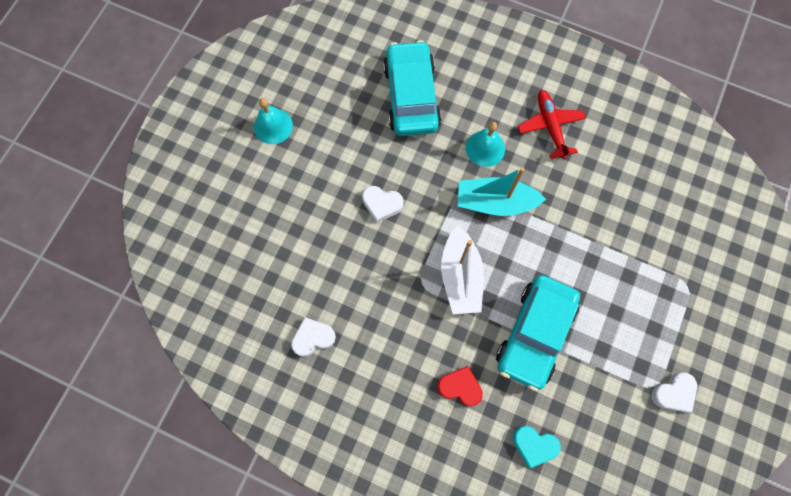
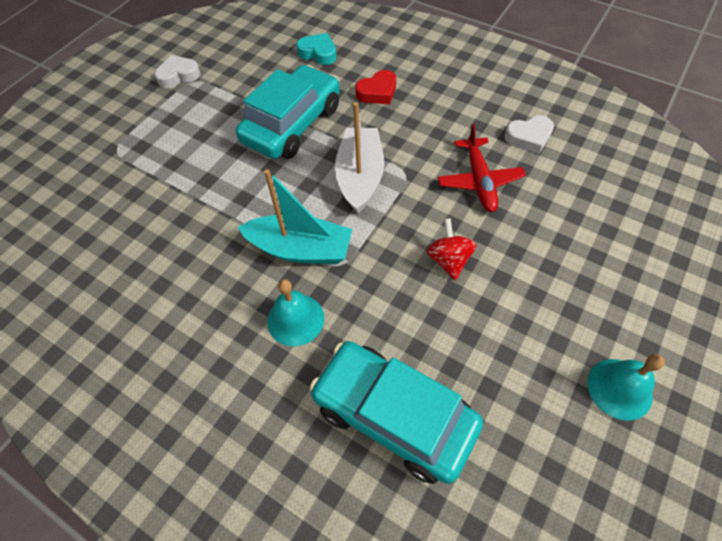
camera: 170 degrees left, 15 degrees down
white heart [362,186,403,223] -> red spinning top [426,218,476,280]
turquoise car [383,40,441,136] -> turquoise car turned 120 degrees clockwise [309,341,483,484]
red heart [437,366,483,406] -> red heart turned 60 degrees counterclockwise [355,70,396,104]
red plane [518,90,586,159] -> red plane moved to [437,124,526,212]

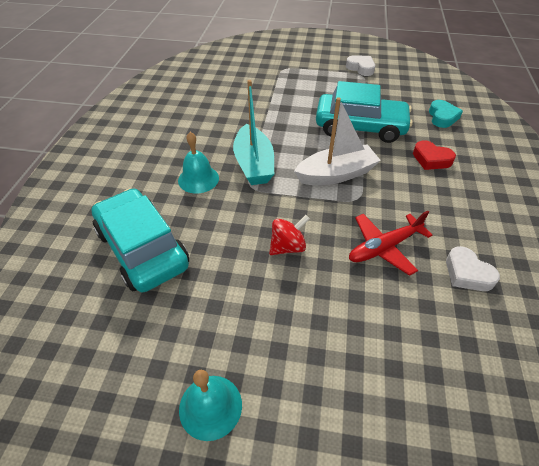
camera: 65 degrees right, 10 degrees down
turquoise car [309,341,483,484] -> turquoise car turned 45 degrees counterclockwise [91,188,189,292]

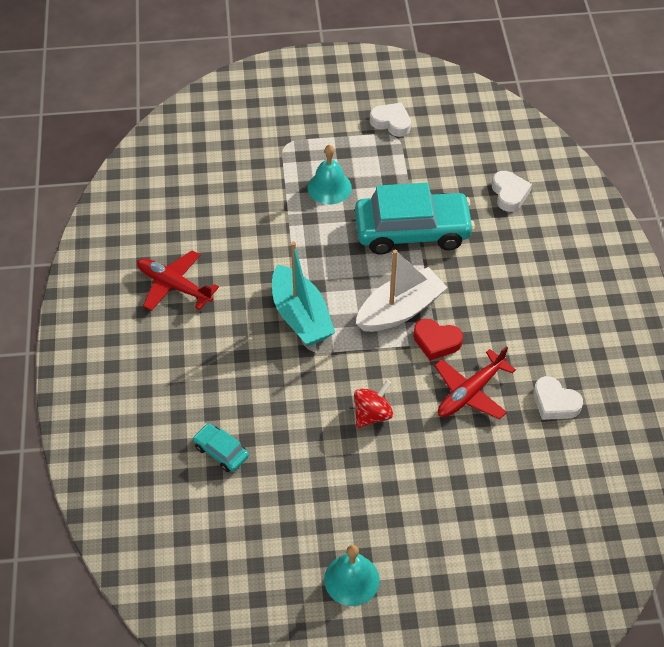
camera: 15 degrees left, 5 degrees up
turquoise car [91,188,189,292] -> turquoise car [193,423,249,472], size x0.44
turquoise bell [178,132,219,194] -> turquoise bell moved to [307,145,352,205]
red heart [413,140,456,170] -> red heart moved to [413,319,463,361]
turquoise heart [429,100,463,128] -> white heart [492,171,532,212]
none -> red plane [137,250,219,311]

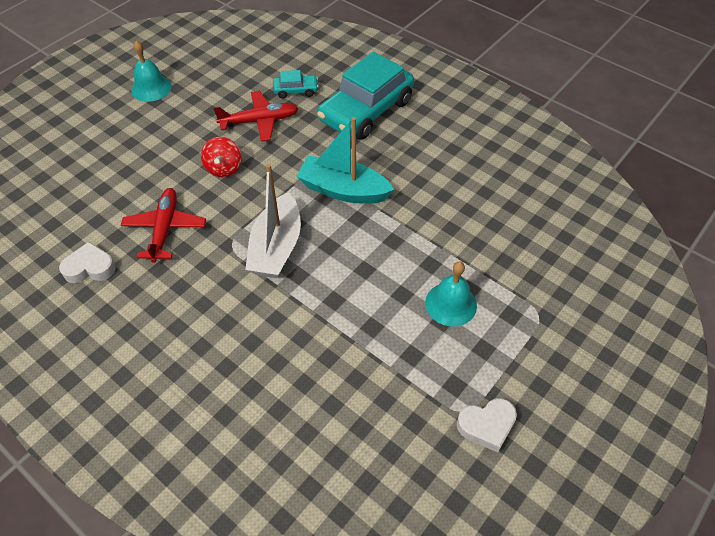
camera: 135 degrees right, 0 degrees up
red plane [137,250,219,311] -> red plane moved to [213,91,298,141]
turquoise car [355,183,475,255] -> turquoise car moved to [317,52,414,140]
red heart [413,319,463,361] -> none
white heart [492,171,532,212] -> none

